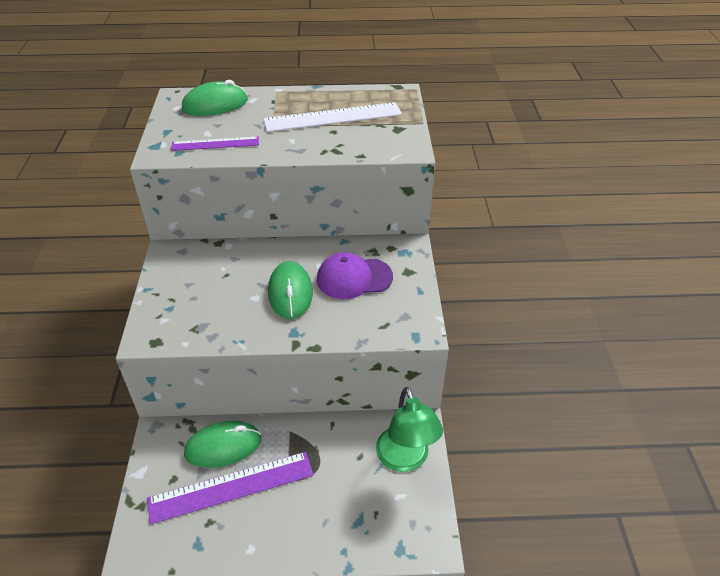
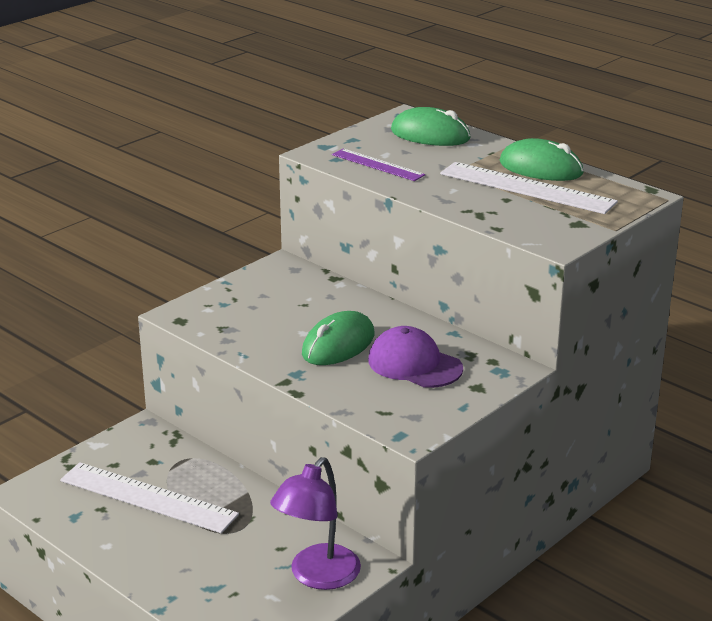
camera: 45 degrees right, 15 degrees down
purple ruler [147,452,313,524] -> white ruler [60,462,239,533]
green mouse [184,421,261,468] -> green mouse moved to [500,138,583,181]
green lamp [376,387,443,472] -> purple lamp [270,457,361,590]

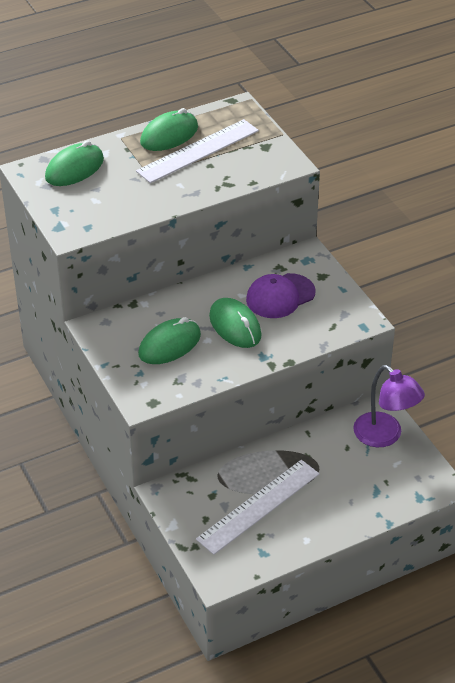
camera: 70 degrees left, 15 degrees up
purple ruler [332,148,425,181] -> none
none -> green mouse [138,317,201,364]

